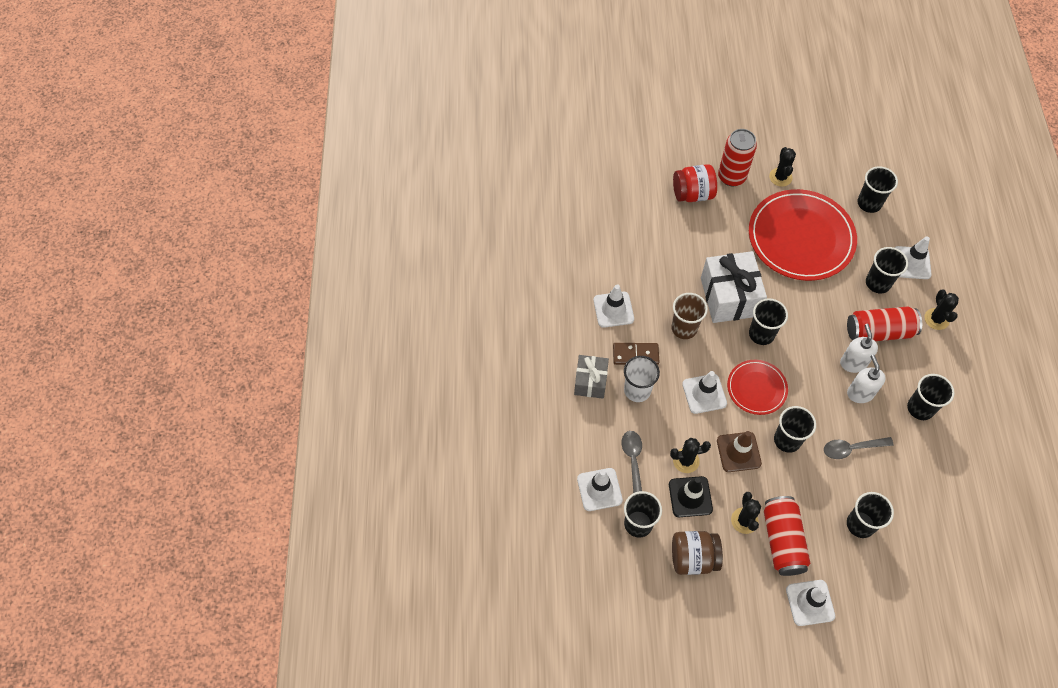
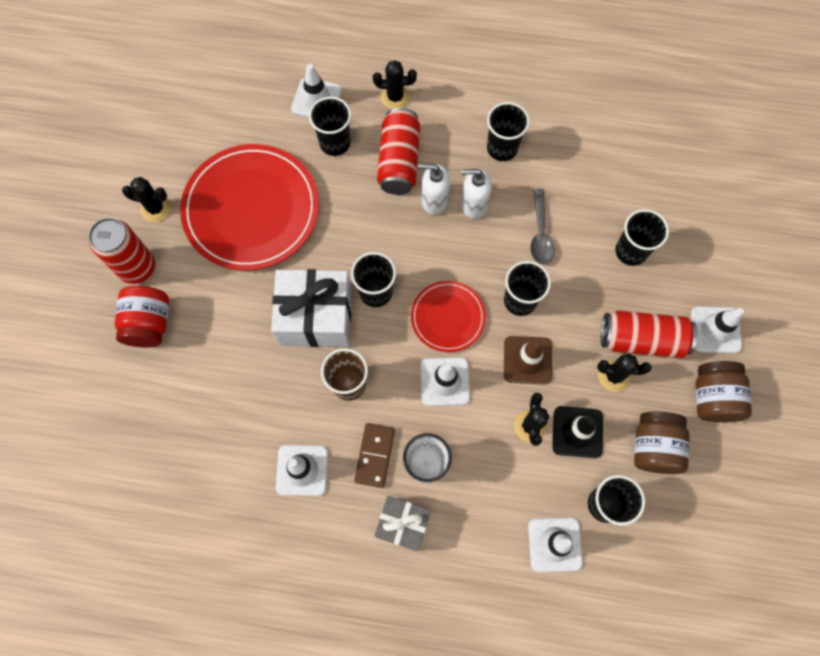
camera: 80 degrees left, 10 degrees up
grey spoon [622,431,642,493] -> none
black cup [857,166,898,213] -> none
none -> brown jar [696,361,752,422]

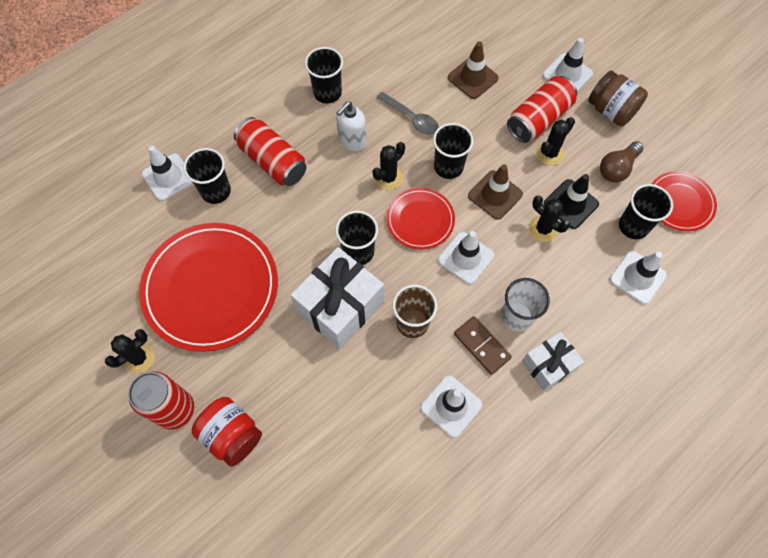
camera: 50 degrees left, 5 degrees down
black cactus [373,60,417,109] -> black cactus moved to [372,142,405,190]
grey gift [374,496,431,551] -> white gift [522,332,584,391]
white soap dispenser [418,164,450,215] -> none
black cup [615,209,669,266] -> brown traffic cone [448,41,499,99]
brown jar [634,412,690,474] -> brown light bulb [600,141,643,182]
none -> red plate [652,171,717,231]

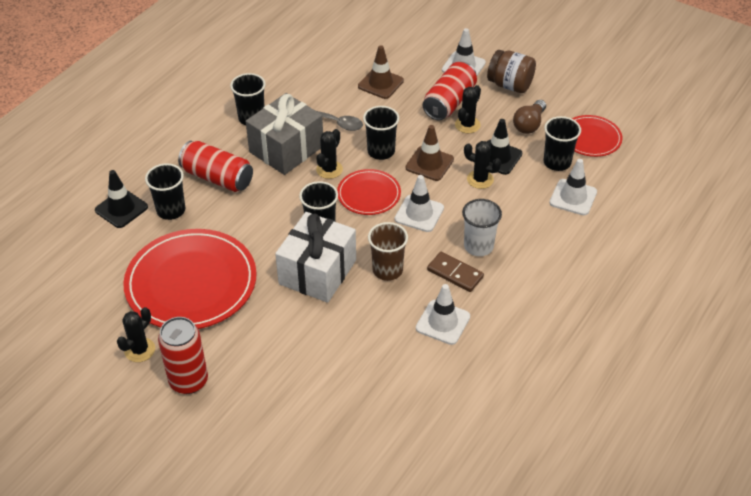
camera: 15 degrees left, 20 degrees down
white traffic cone [142,146,194,201] -> black traffic cone [95,170,148,228]
red jar [192,397,262,467] -> none
white soap dispenser [336,102,366,151] -> grey gift [246,93,323,175]
white gift [522,332,584,391] -> none

